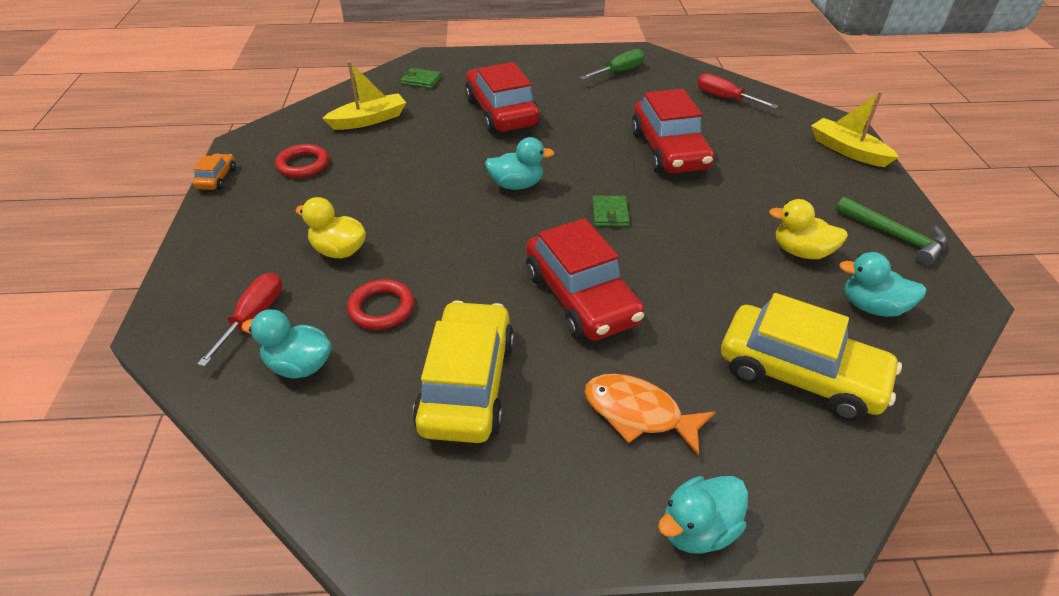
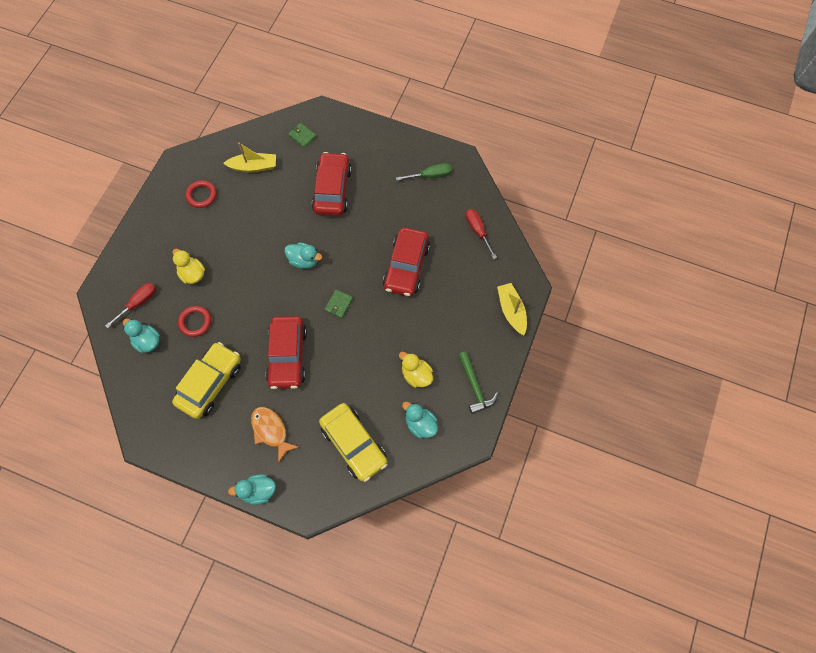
camera: 25 degrees right, 25 degrees up
orange car [192,154,236,190] -> none

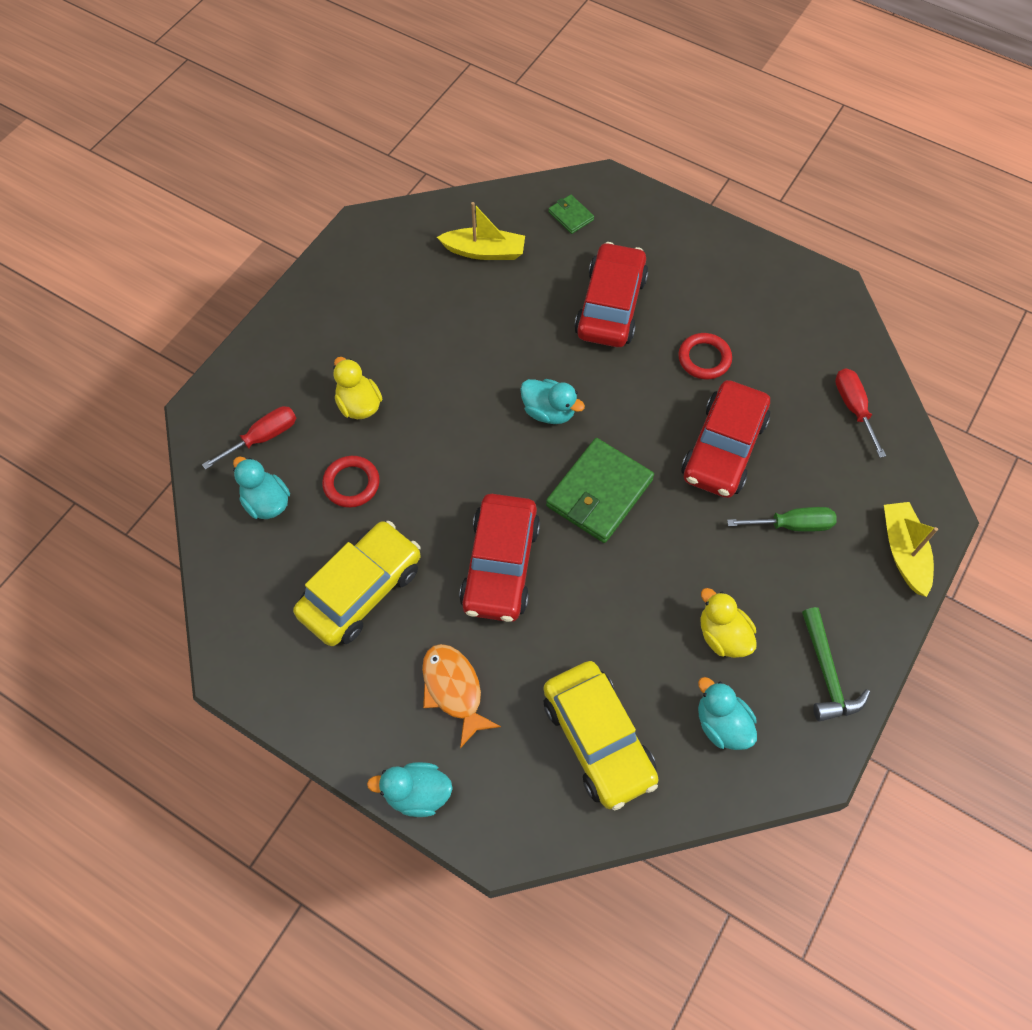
camera: 10 degrees right, 5 degrees down
red ring [185,180,217,208] -> red ring moved to [678,333,732,379]
green wallet [324,290,353,318] -> green wallet [546,438,654,543], size x2.09
green screwdriver [396,163,452,181] -> green screwdriver moved to [727,507,837,532]

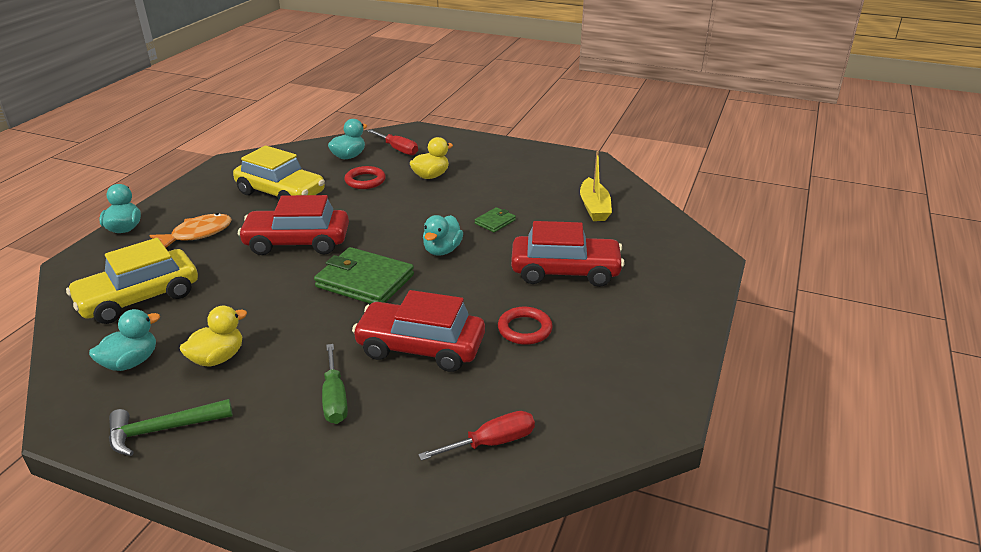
camera: 80 degrees right, 30 degrees down
green wallet [548,195,594,234] -> green wallet moved to [475,207,516,232]
yellow boat [884,502,938,597] -> none

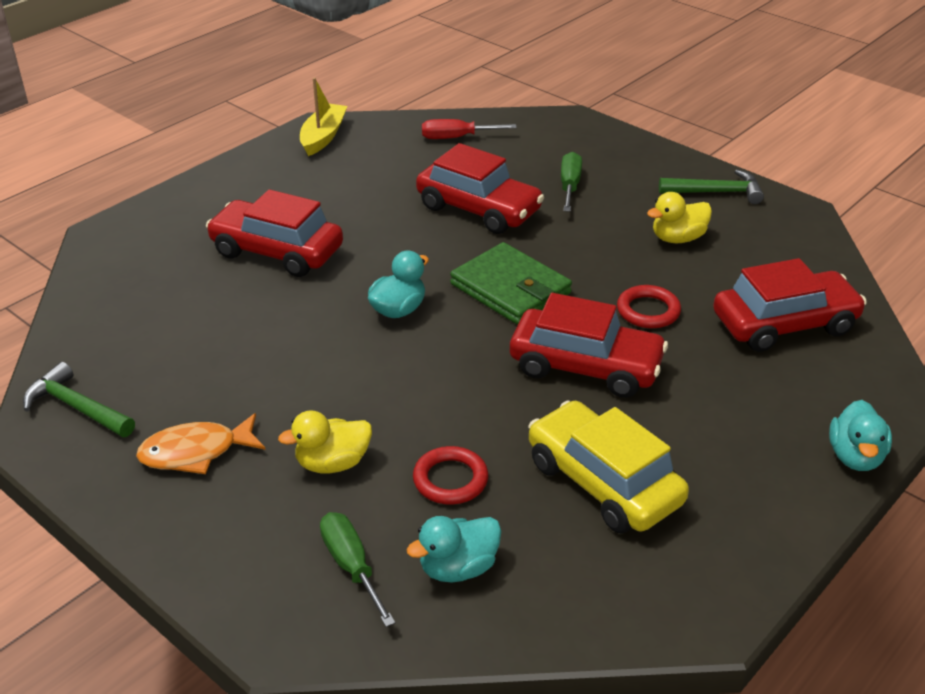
camera: 160 degrees left, 5 degrees up
yellow car [66,238,198,324] -> red car [713,258,867,352]
turquoise duck [89,309,160,371] -> none
orange fish [150,213,232,248] -> orange fish moved to [136,413,266,474]
red screwdriver [368,130,418,155] -> green screwdriver [320,512,395,627]
green wallet [475,207,516,232] -> none
red ring [498,307,553,345] -> red ring moved to [617,285,681,328]
yellow boat [580,151,612,221] -> yellow boat moved to [300,77,347,156]
none -> green hammer [23,362,135,437]

